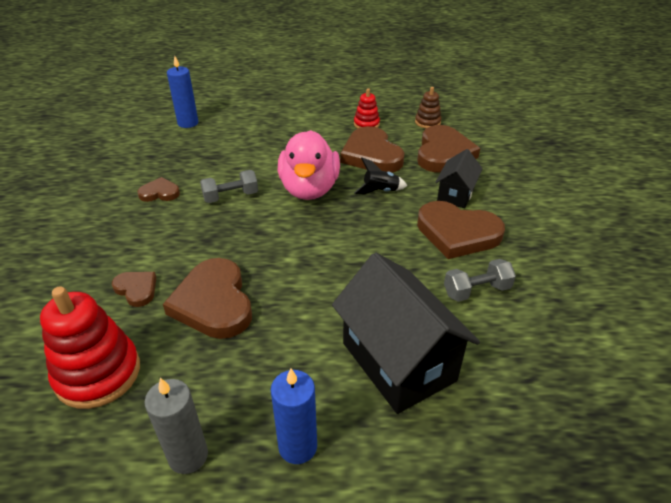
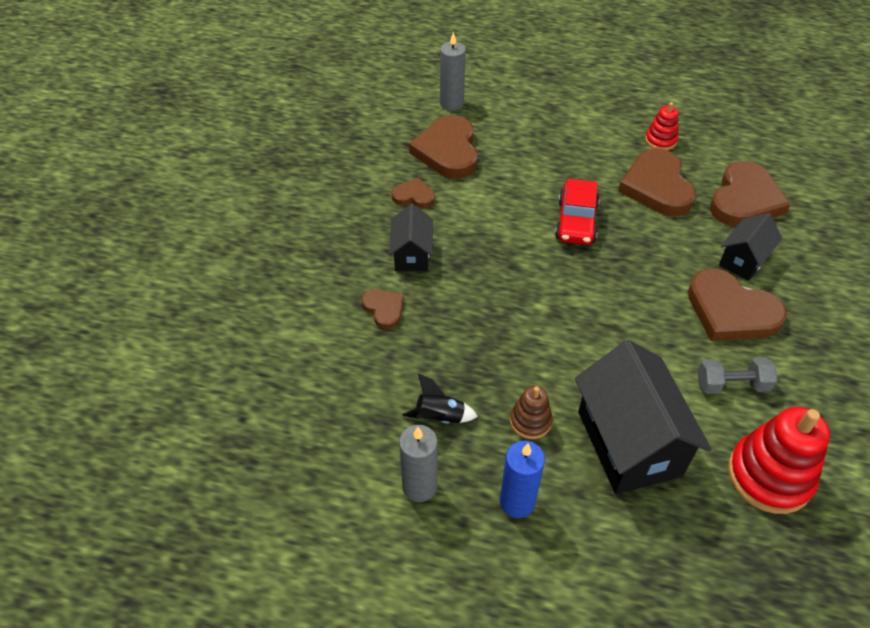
camera: 15 degrees right, 10 degrees up
red stacking toy [40,286,140,409] -> red stacking toy moved to [728,407,830,514]
brown heart [163,258,252,339] -> brown heart moved to [409,115,478,179]
blue candle [167,56,198,128] -> grey candle [440,32,466,111]
grey dumbbell [200,170,258,203] -> none
pink duck [278,130,340,200] -> red car [555,179,600,245]
black rocket [354,157,407,195] -> black rocket moved to [402,374,478,424]
brown stacking toy [415,87,442,128] -> brown stacking toy moved to [510,386,553,439]
none -> black house [389,204,433,271]

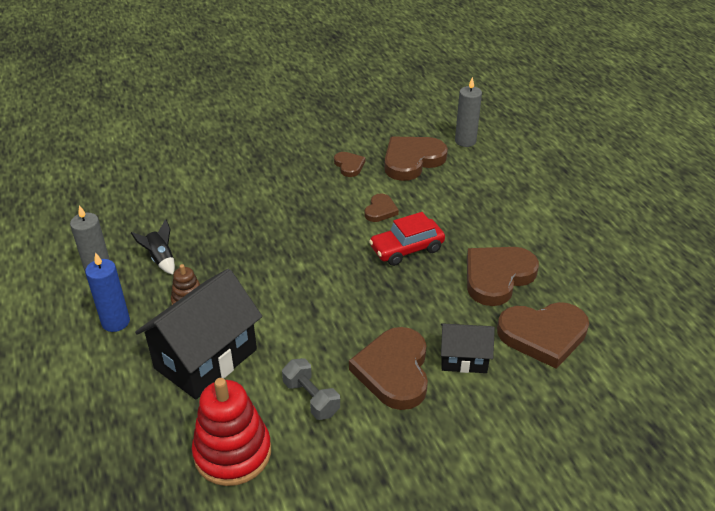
camera: 55 degrees right, 10 degrees down
brown heart [362,289,404,329] -> brown heart moved to [364,193,399,222]
black house [389,204,433,271] -> none
red stacking toy [645,102,678,150] -> none

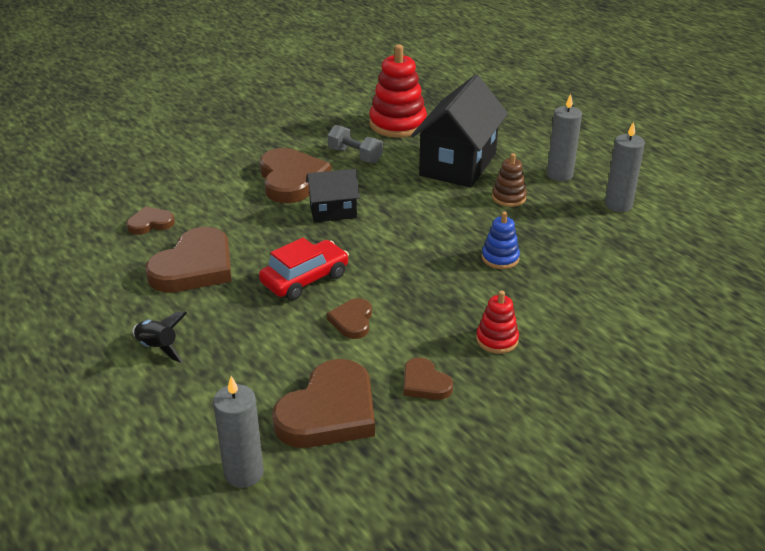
camera: 165 degrees right, 5 degrees down
blue candle [85,252,130,332] -> grey candle [547,94,582,181]
black rocket [131,219,175,275] -> black rocket moved to [132,312,187,363]
black house [441,323,495,373] -> black house moved to [306,169,360,222]
brown heart [497,302,589,369] -> brown heart [127,206,175,235], size x0.51
none -> red stacking toy [476,291,519,354]
none -> blue stacking toy [482,211,520,269]

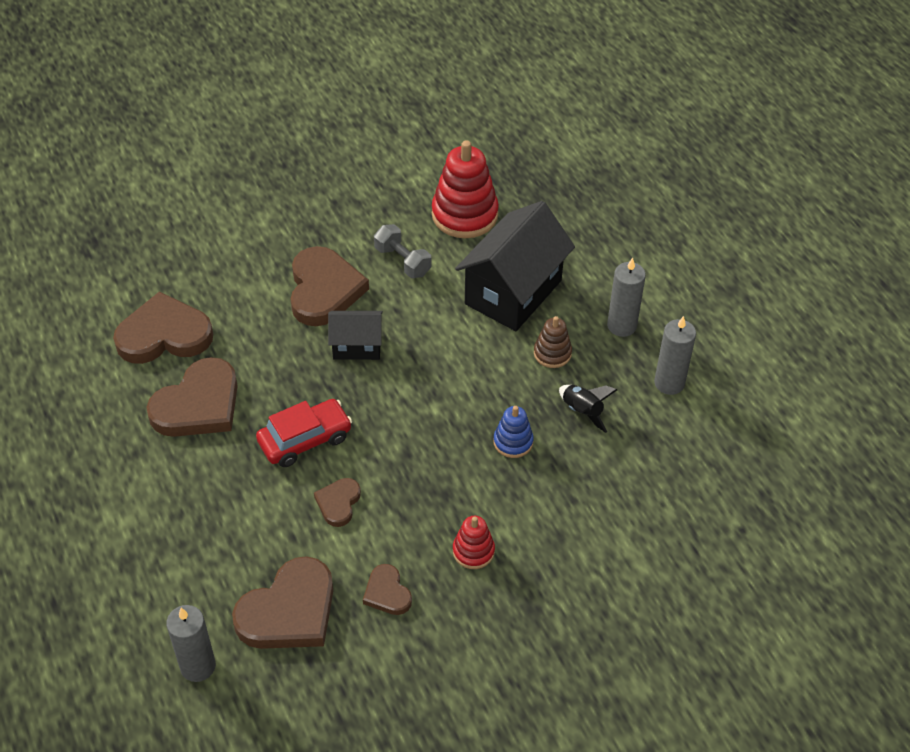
camera: 10 degrees right, 15 degrees up
brown heart [127,206,175,235] -> brown heart [113,291,213,364], size x1.95
black rocket [132,312,187,363] -> black rocket moved to [559,385,617,433]

